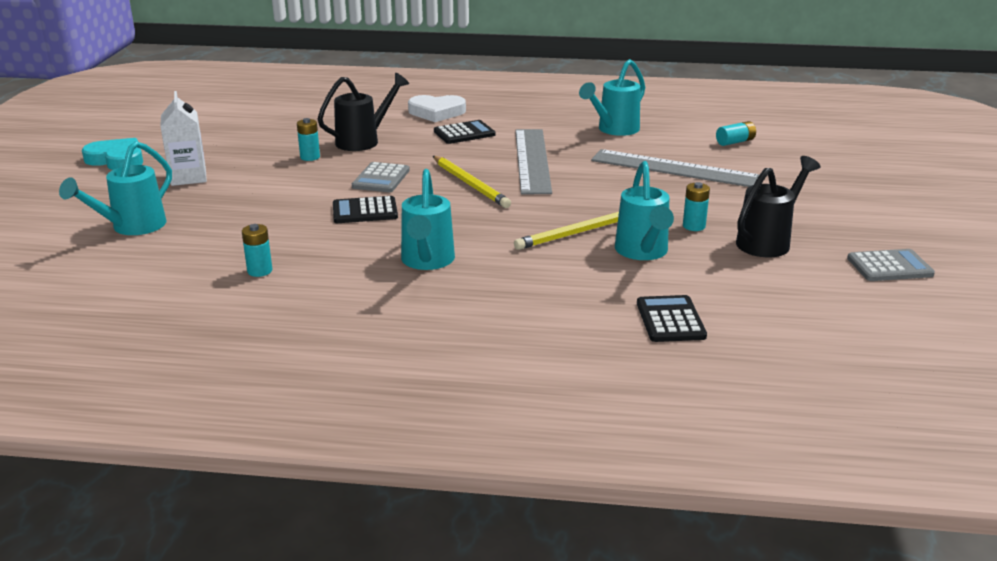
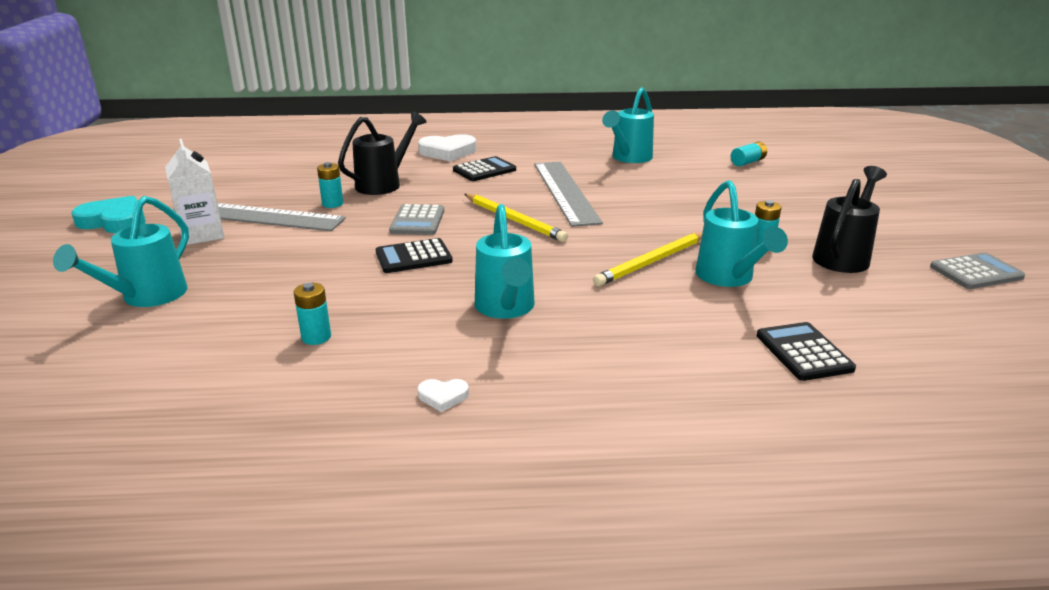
camera: 10 degrees left, 0 degrees up
grey ruler [591,149,759,187] -> grey ruler moved to [172,203,346,231]
none -> white heart [417,379,469,412]

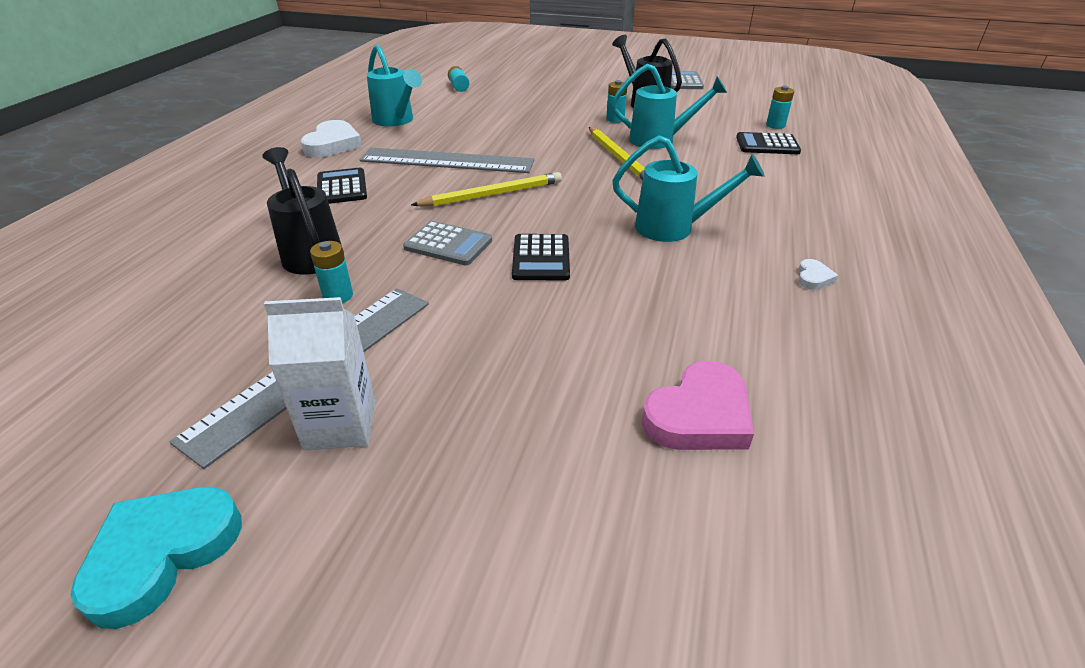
camera: 70 degrees left, 10 degrees up
turquoise watering can [53,196,189,307] -> none
turquoise battery [293,283,331,345] -> turquoise battery moved to [766,86,794,129]
white heart [418,134,476,162] -> white heart moved to [301,120,362,157]
none -> pink heart [642,361,754,450]

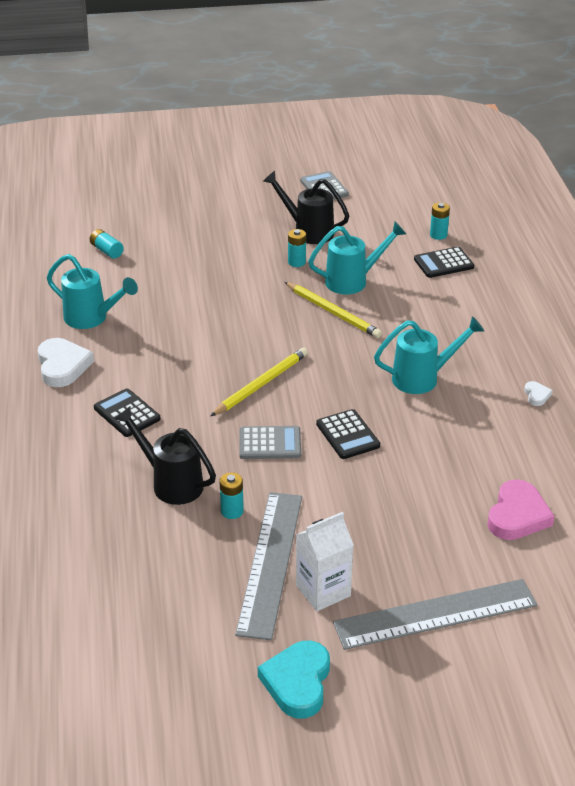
camera: 25 degrees left, 0 degrees up
grey ruler [360,148,534,173] -> grey ruler moved to [333,579,537,650]

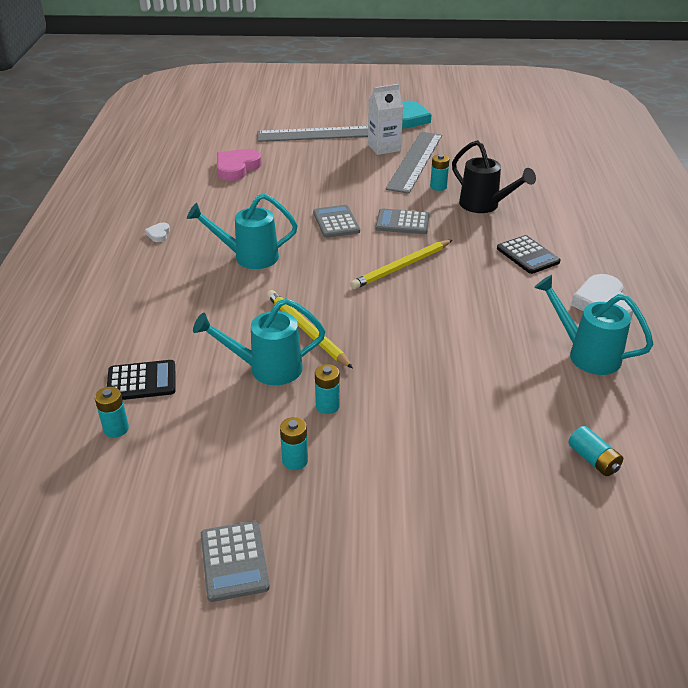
camera: 170 degrees left, 0 degrees up
black watering can [263,171,349,244] -> turquoise battery [280,417,308,470]
black calculator [316,409,380,459] -> grey calculator [313,205,360,238]

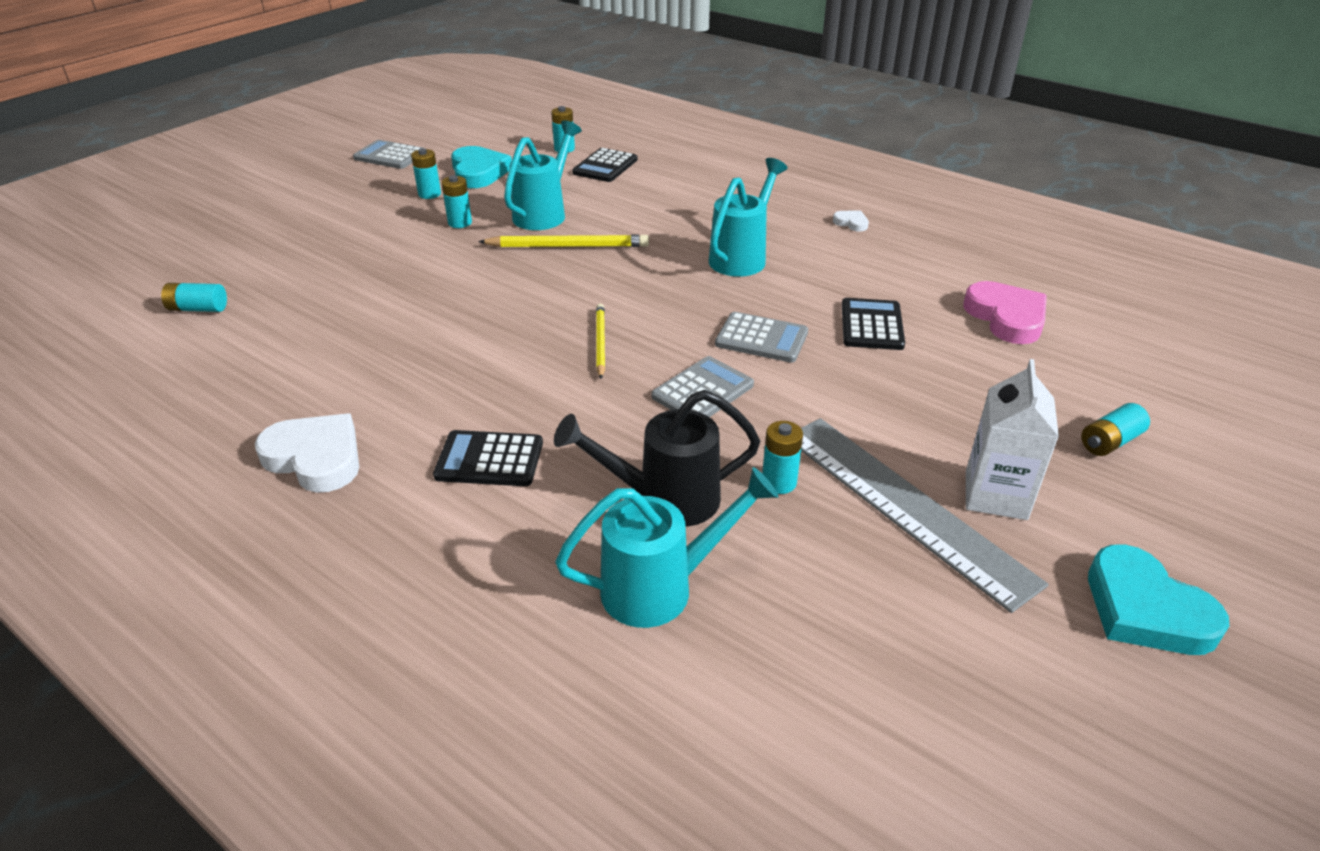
camera: 125 degrees right, 0 degrees up
grey ruler [257,126,368,142] -> turquoise battery [1081,403,1150,456]
yellow pencil [350,240,452,289] -> yellow pencil [596,304,605,379], size x0.65
turquoise watering can [534,275,653,375] -> turquoise watering can moved to [555,467,779,628]
none -> turquoise heart [451,146,512,188]
none -> black calculator [842,298,905,350]

